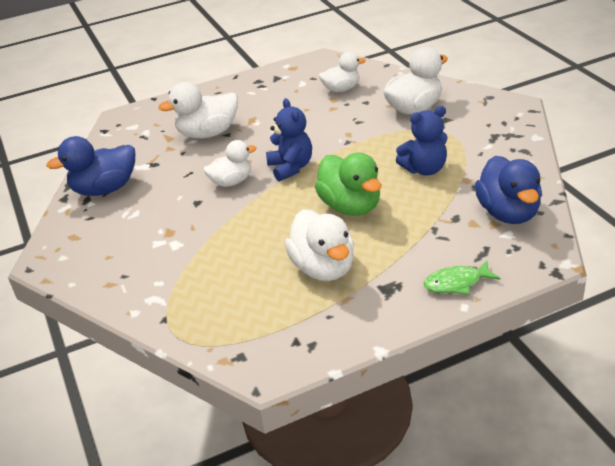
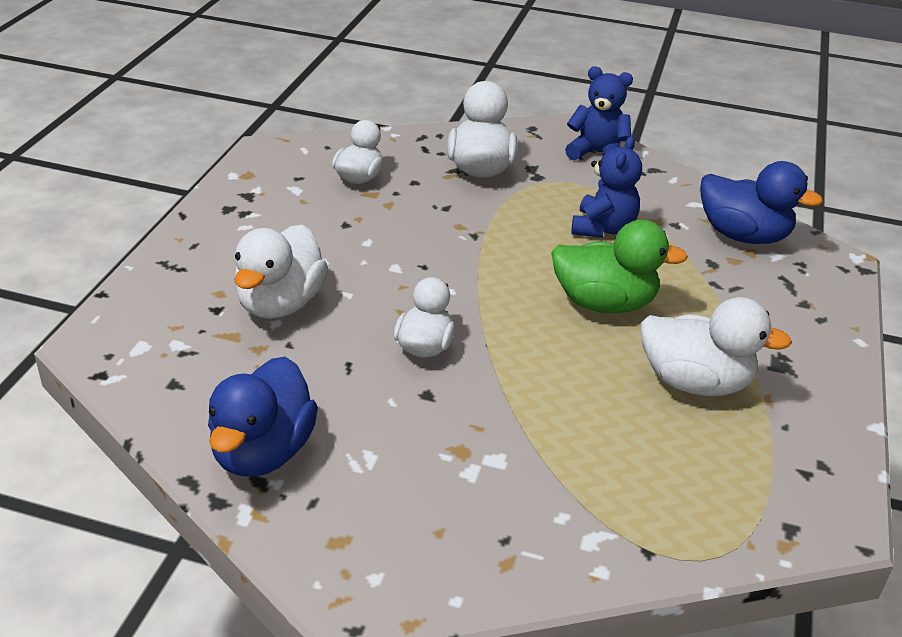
camera: 55 degrees left, 0 degrees up
blue teddy bear [266,98,312,182] -> blue teddy bear moved to [565,66,633,160]
green fish [424,260,500,295] -> none

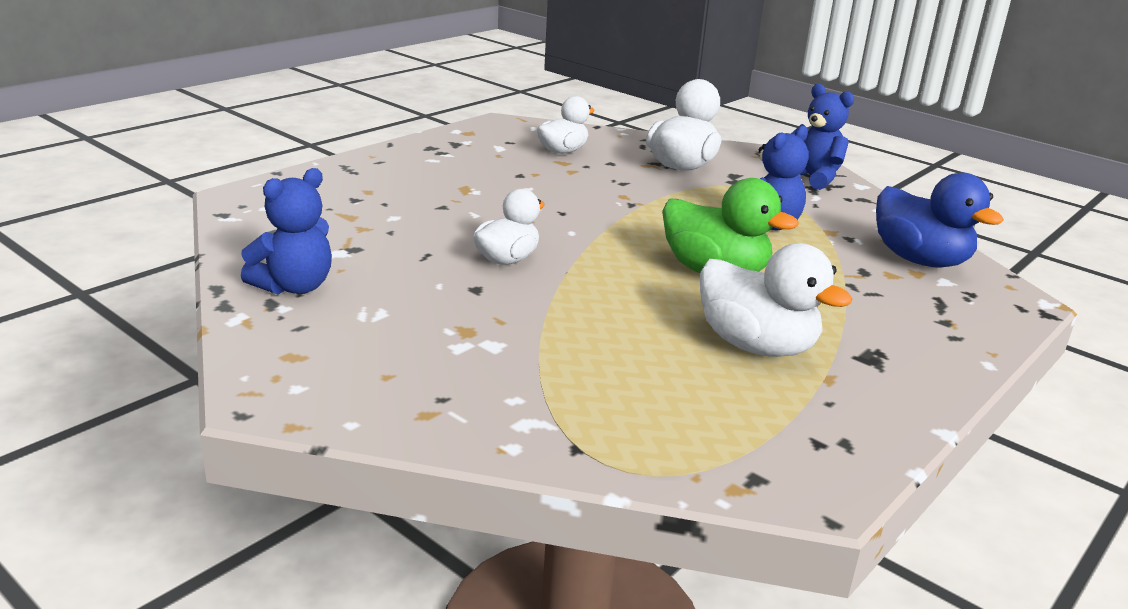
camera: 25 degrees right, 10 degrees down
blue duck [208,357,318,477] -> blue teddy bear [241,168,332,295]
white duck [234,225,328,319] -> none

